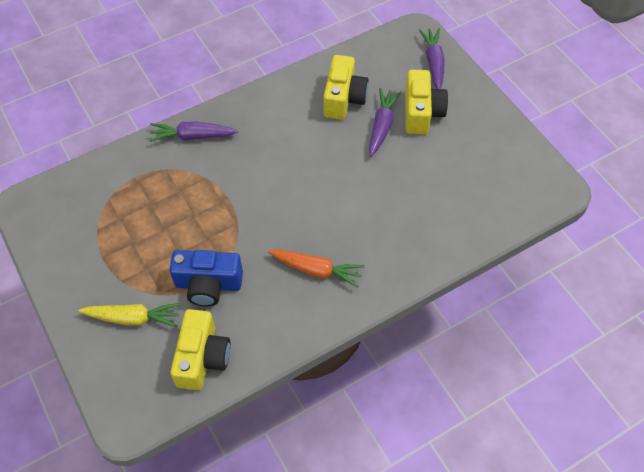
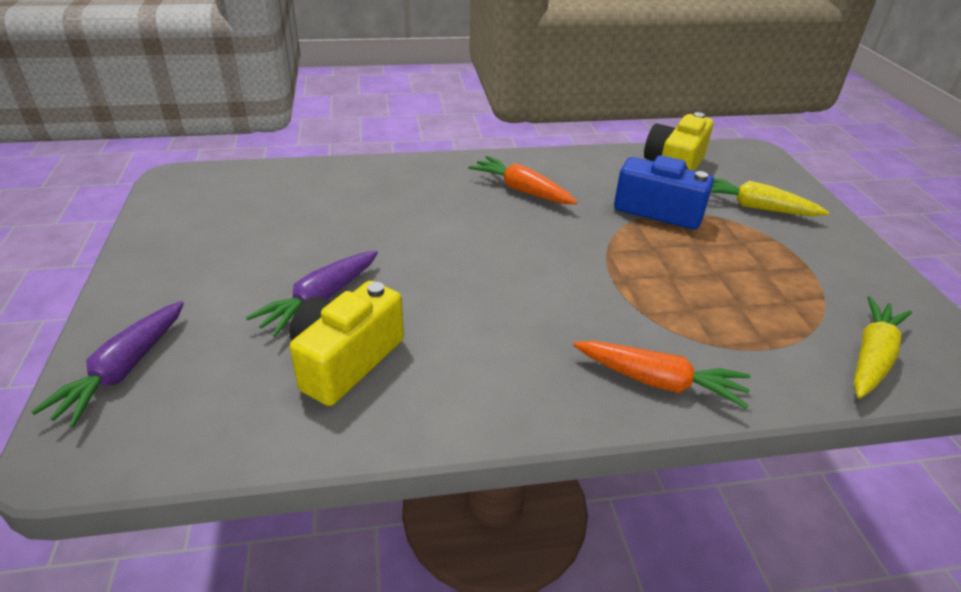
camera: 160 degrees left, 20 degrees down
purple carrot [149,121,238,142] -> orange carrot [573,341,750,409]
yellow camera [405,70,448,134] -> none
none -> yellow carrot [853,296,912,399]

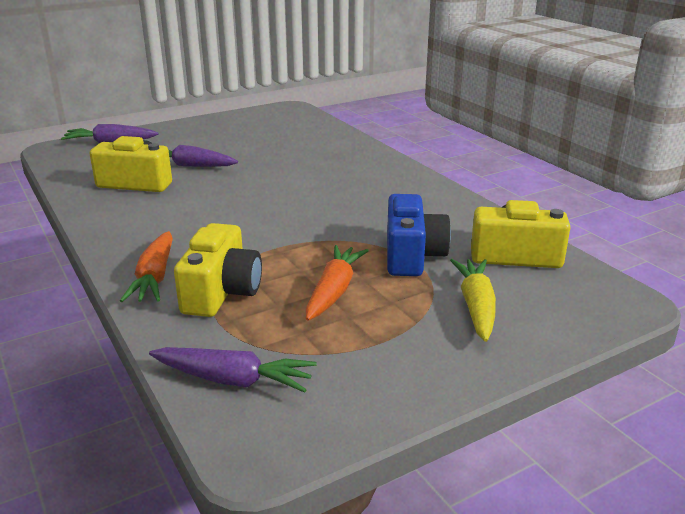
camera: 70 degrees right, 10 degrees down
orange carrot [468,156,578,204] -> orange carrot moved to [306,245,369,321]
yellow carrot [853,296,912,399] -> purple carrot [149,347,317,393]
none -> yellow camera [174,223,262,317]

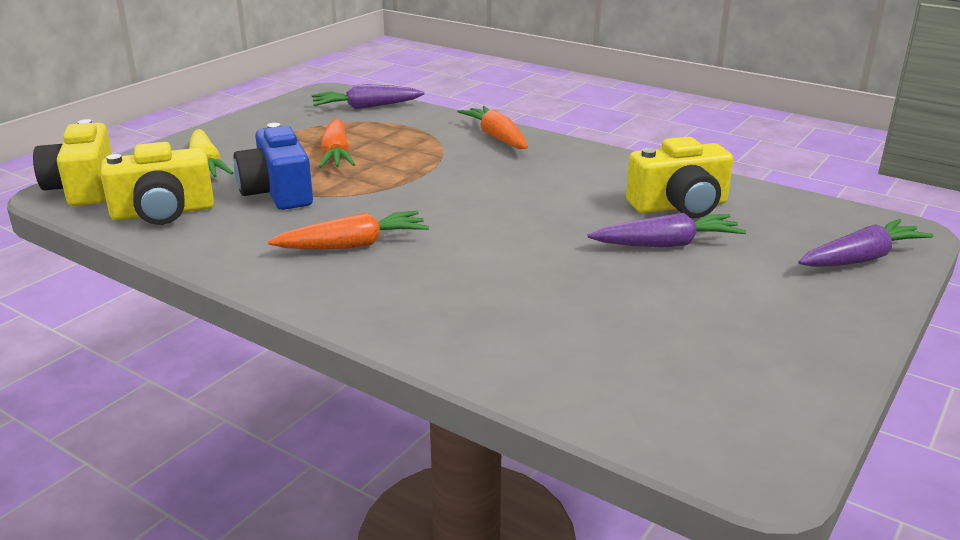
camera: 155 degrees right, 0 degrees up
yellow camera [174,223,262,317] -> yellow camera moved to [33,119,112,206]
none -> orange carrot [268,211,429,250]

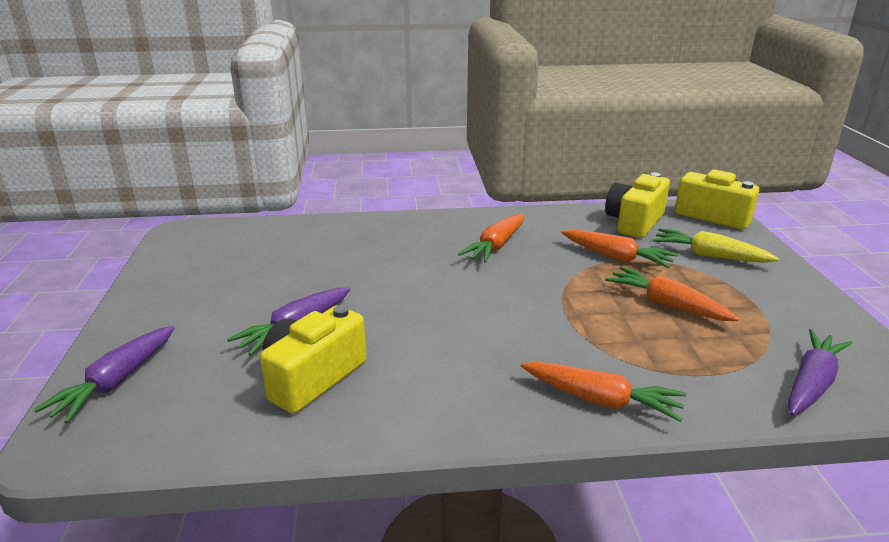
camera: 140 degrees right, 0 degrees up
blue camera [234,123,313,210] -> orange carrot [561,229,678,268]

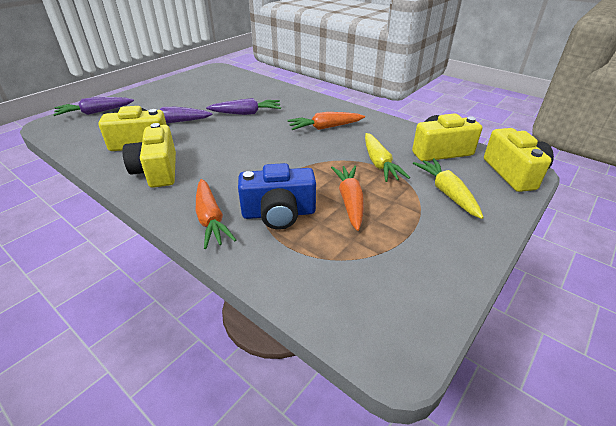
camera: 45 degrees right, 10 degrees up
orange carrot [561,229,678,268] -> yellow carrot [365,133,410,182]
purple carrot [788,329,852,416] -> purple carrot moved to [206,98,281,115]
none -> yellow camera [122,123,176,188]
none -> blue camera [238,163,316,230]

